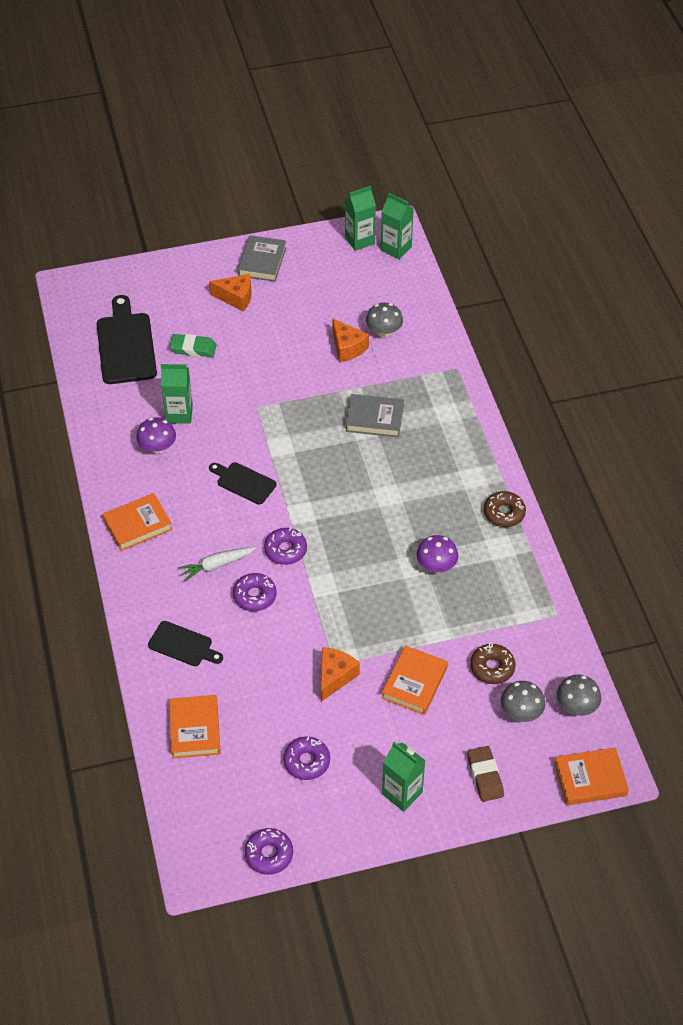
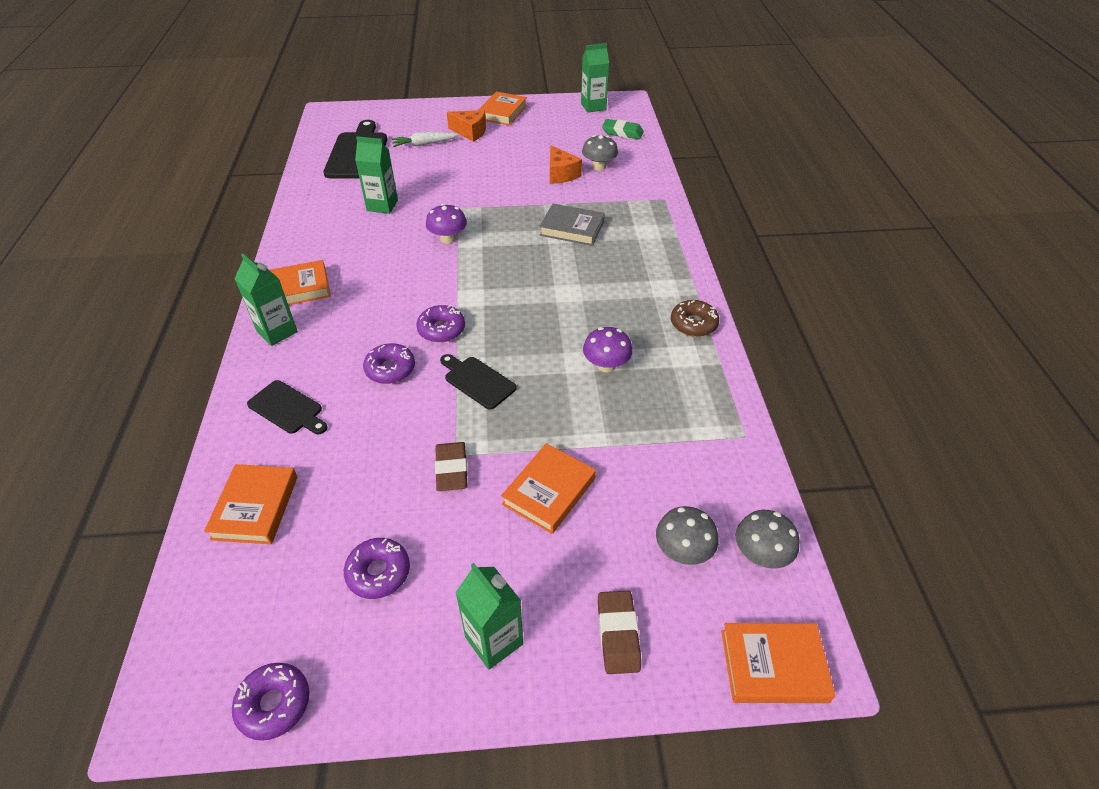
camera: 10 degrees right, 5 degrees down
purple mushroom [136,417,176,454] -> purple mushroom moved to [426,204,467,244]
green eraser [169,334,217,357] -> green eraser moved to [602,119,644,139]
white carrot [178,547,256,582] -> white carrot moved to [391,132,459,147]
black cutting board [209,462,276,505] -> black cutting board moved to [440,354,517,410]
grey book [238,235,286,282] -> orange book [478,92,527,125]
orange cheese [321,647,360,702] -> brown eraser [435,442,467,491]
green carton [381,193,414,259] -> green carton moved to [234,254,298,346]
brown donut [470,643,516,684] -> none

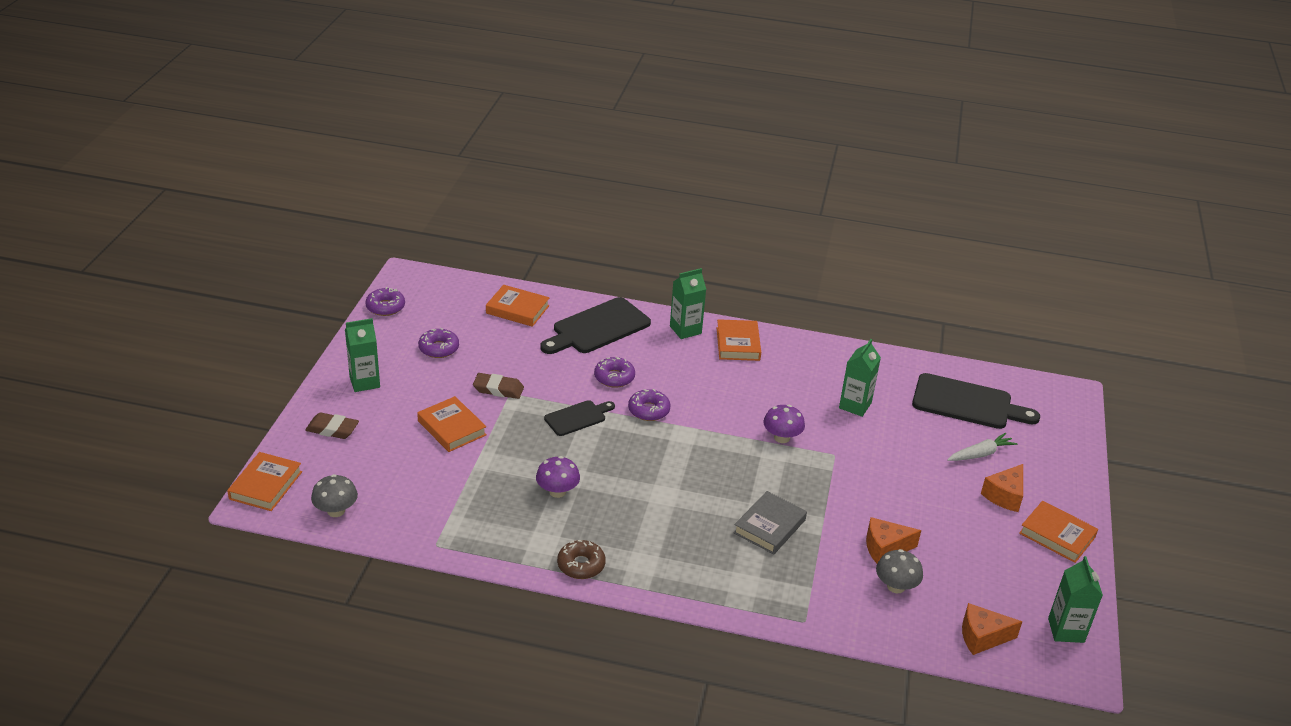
camera: 105 degrees right, 10 degrees down
black cutting board [247,380,328,434] -> black cutting board [540,297,651,354], size x1.76
white carrot [391,132,459,147] -> white carrot turned 60 degrees clockwise [947,432,1018,461]
green eraser [602,119,644,139] -> orange cheese [962,603,1022,655]
grey mushroom [656,506,718,565] -> none

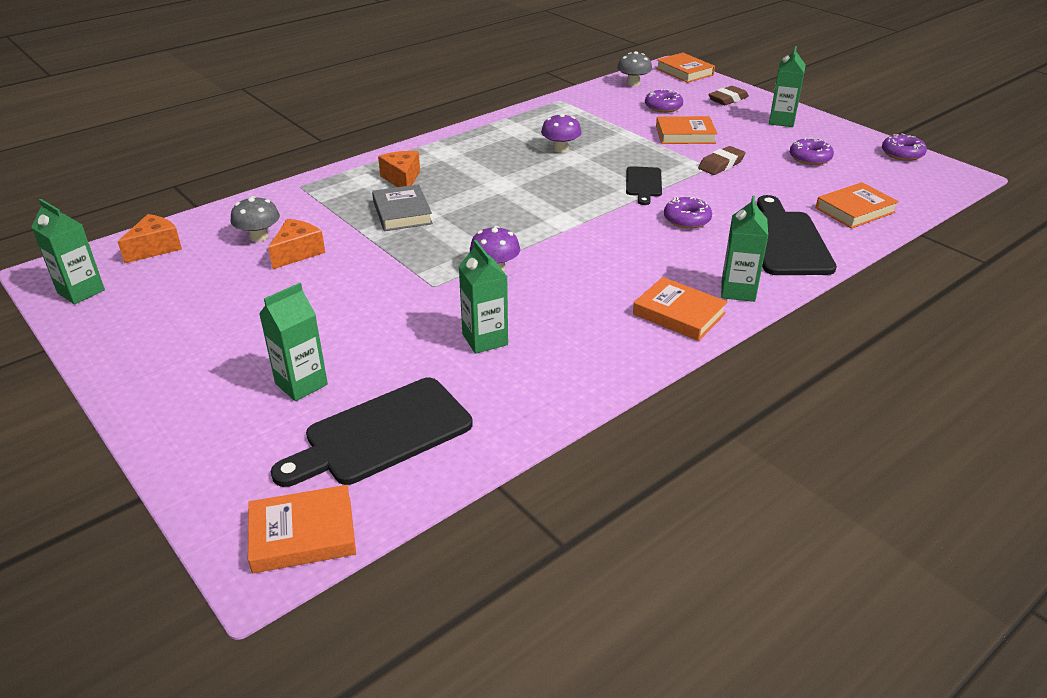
camera: 130 degrees right, 0 degrees up
brown donut [557,540,606,579] -> none
purple donut [628,389,670,421] -> purple donut moved to [645,89,683,113]
white carrot [947,432,1018,461] -> green carton [259,283,328,401]
orange cheese [981,464,1023,512] -> orange cheese moved to [378,151,420,187]
orange book [1019,501,1098,563] -> orange book moved to [248,485,356,573]

